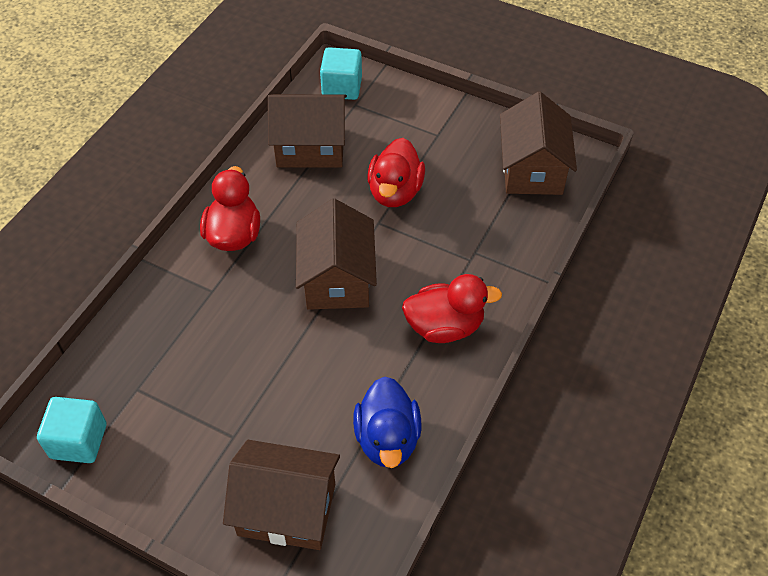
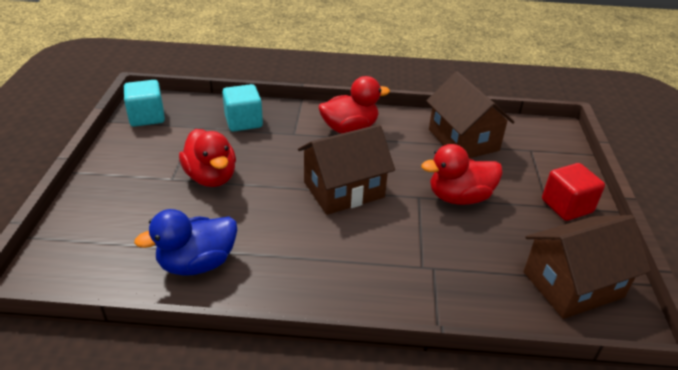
camera: 65 degrees right, 15 degrees down
brown house [223,440,340,550] -> none
turquoise cube [320,47,362,100] -> turquoise cube moved to [222,84,263,131]
red duck [402,274,502,343] -> red duck moved to [179,129,236,187]
none -> red cube [542,163,605,221]

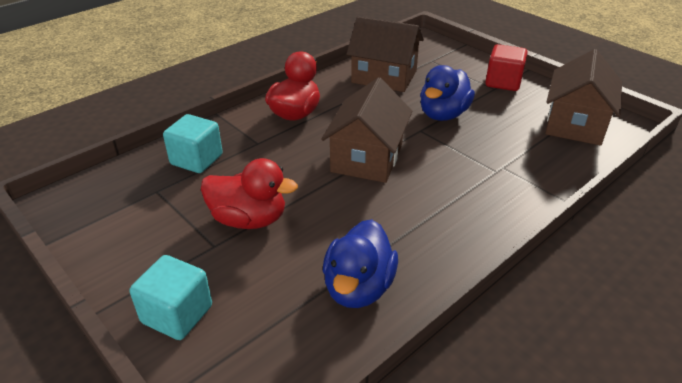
camera: 45 degrees left, 0 degrees up
turquoise cube [124,80,165,127] -> turquoise cube moved to [130,255,212,340]
red duck [421,144,503,205] -> blue duck [420,65,475,121]

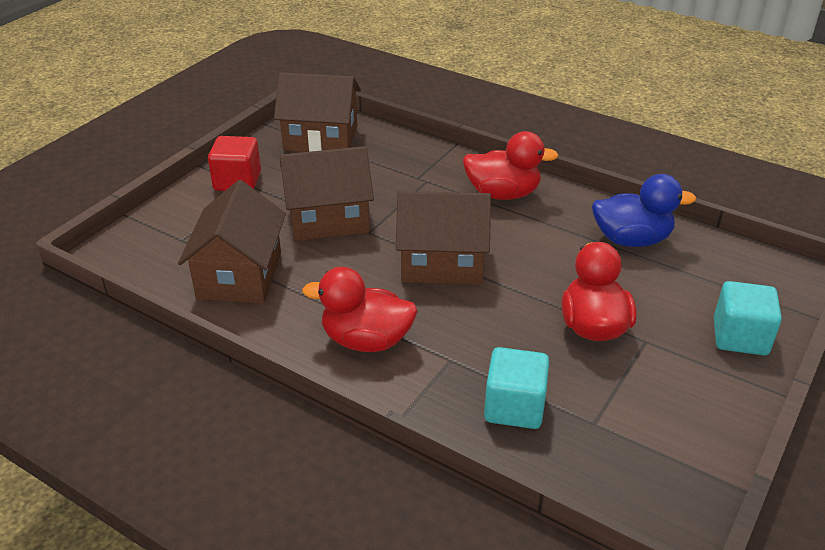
camera: 105 degrees left, 0 degrees up
blue duck [420,65,475,121] -> brown house [280,146,374,241]
none -> red duck [463,131,559,200]

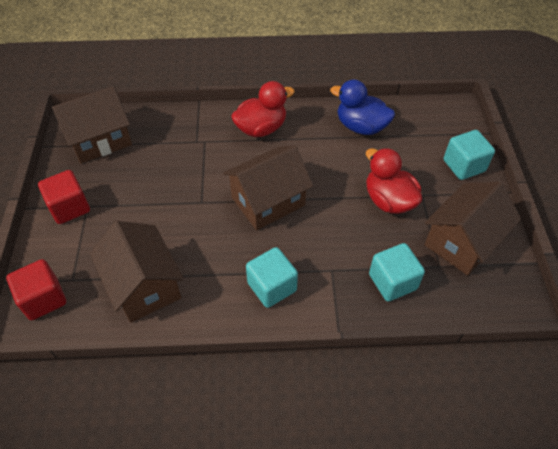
camera: 35 degrees left, 15 degrees up
brown house [280,146,374,241] -> brown house moved to [424,182,521,276]
red duck [302,267,418,352] -> turquoise cube [246,247,298,308]
blue duck [592,174,696,247] -> blue duck turned 120 degrees counterclockwise [330,80,395,135]
none -> red cube [6,259,66,320]

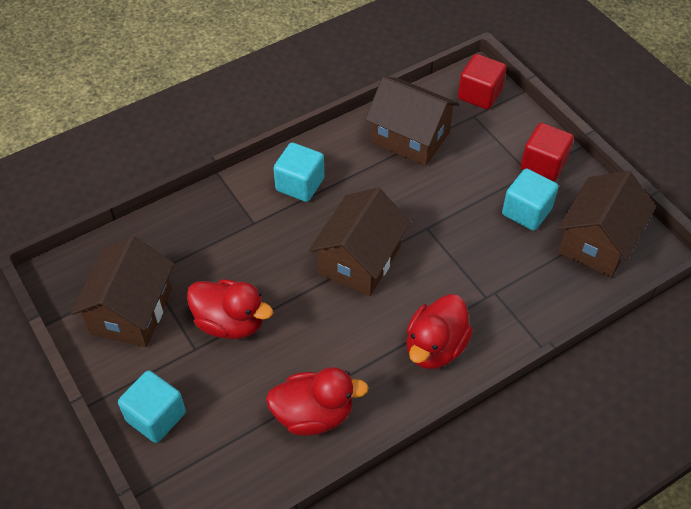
camera: 150 degrees right, 0 degrees up
blue duck [330,80,395,135] -> red duck [266,367,369,435]
turquoise cube [369,243,425,302] -> turquoise cube moved to [502,168,559,231]

